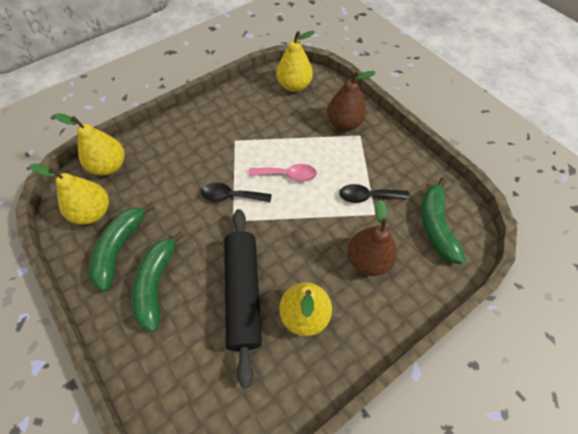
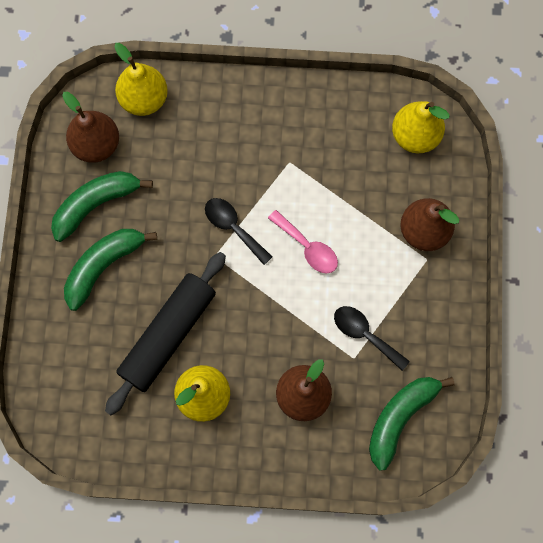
camera: 40 degrees right, 15 degrees up
yellow pear [29,164,109,225] -> brown pear [62,92,119,163]

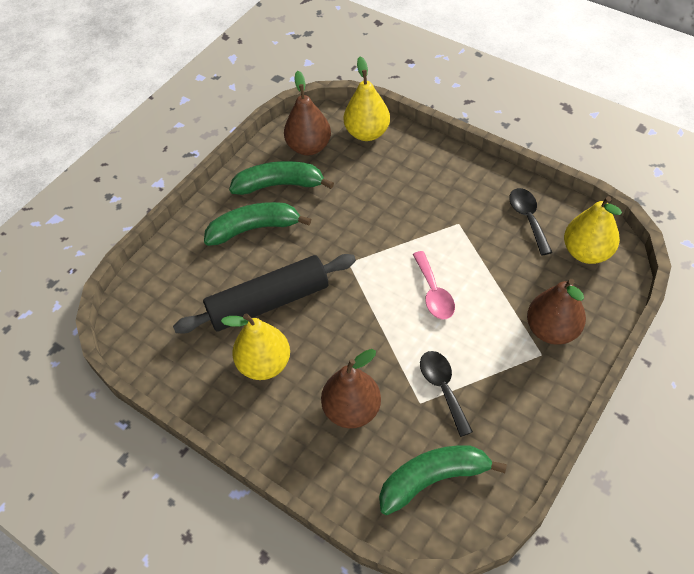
camera: 35 degrees right, 20 degrees down
black spoon [205,198,272,265] -> black spoon moved to [509,188,553,255]

